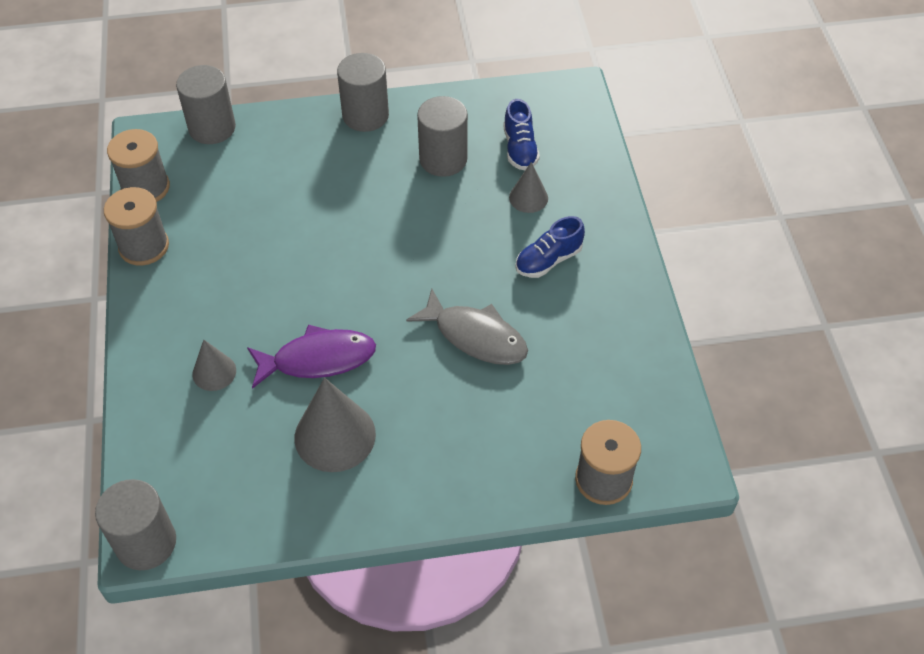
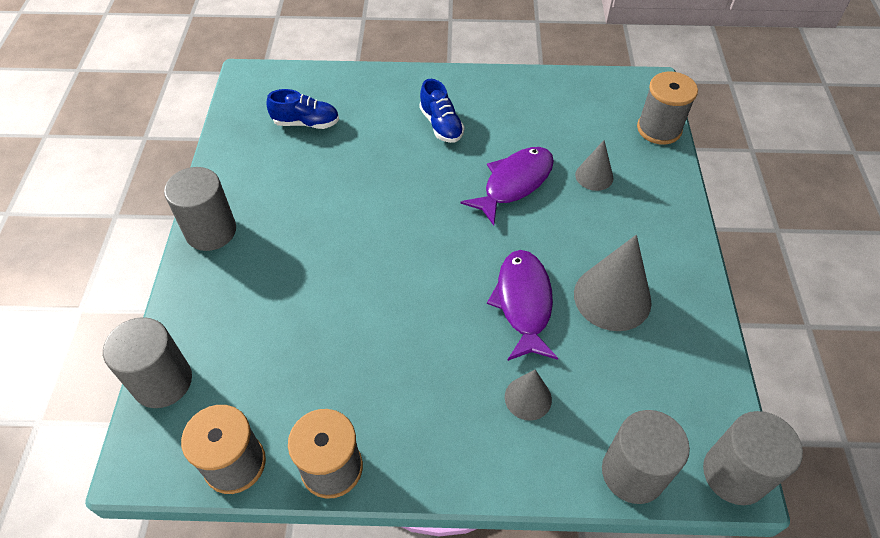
camera: 80 degrees left, 0 degrees up
grey fish [406,289,528,365] -> purple fish [460,147,554,226]
grey cylinder [417,96,468,177] -> grey cylinder moved to [602,410,690,504]
grey cone [509,162,548,213] -> grey cone moved to [575,140,613,191]

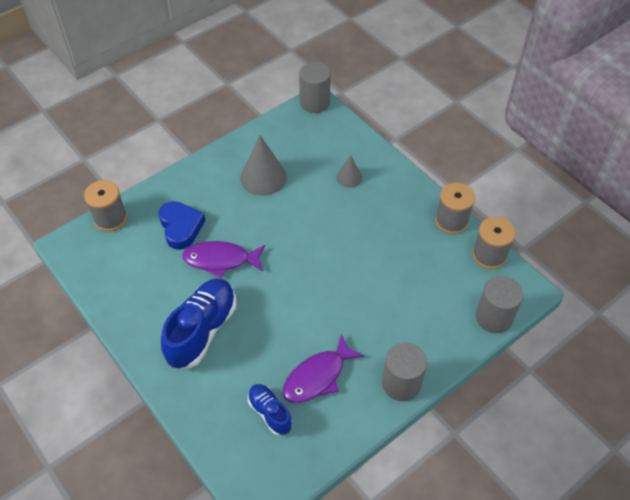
camera: 130 degrees left, 0 degrees up
blue shoe [419,79,464,143] -> blue shoe [161,278,236,368], size x1.84
purple fish [487,250,558,361] -> purple fish moved to [283,334,364,403]
grey cone [575,140,613,191] -> blue heart [159,201,206,250]
grey cylinder [602,410,690,504] -> none

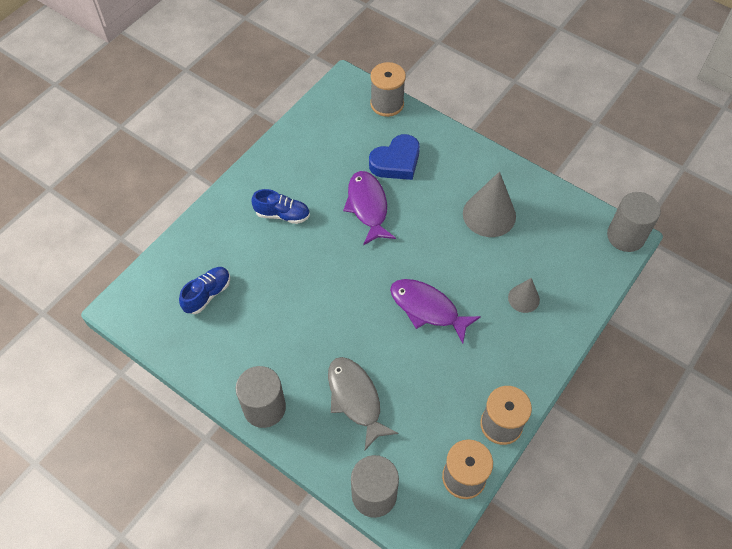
camera: 75 degrees right, 5 degrees up
blue shoe [161,278,236,368] -> blue shoe [252,189,310,224], size x0.54
purple fish [283,334,364,403] -> purple fish moved to [390,279,481,343]
none -> grey fish [328,357,399,450]

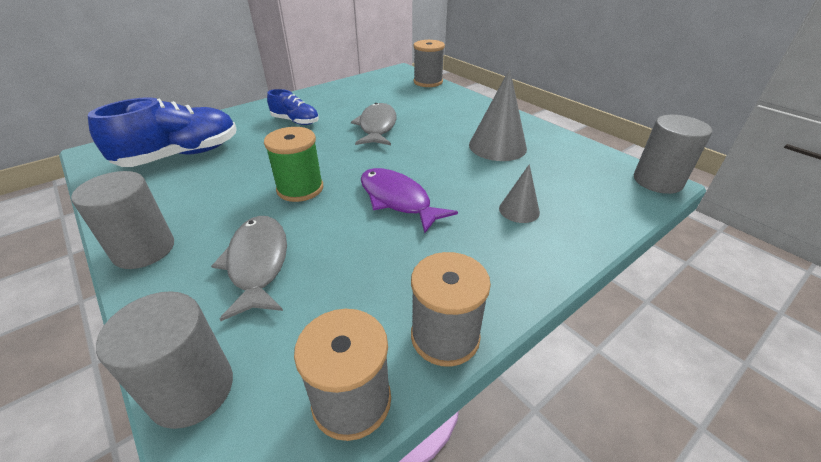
camera: 15 degrees right, 20 degrees down
blue shoe [179,267,230,314] -> blue shoe [87,97,237,167], size x1.84
purple fish [343,171,396,245] -> grey fish [351,103,397,145]
blue heart [369,134,420,180] -> none
none -> green spool [264,127,323,202]

